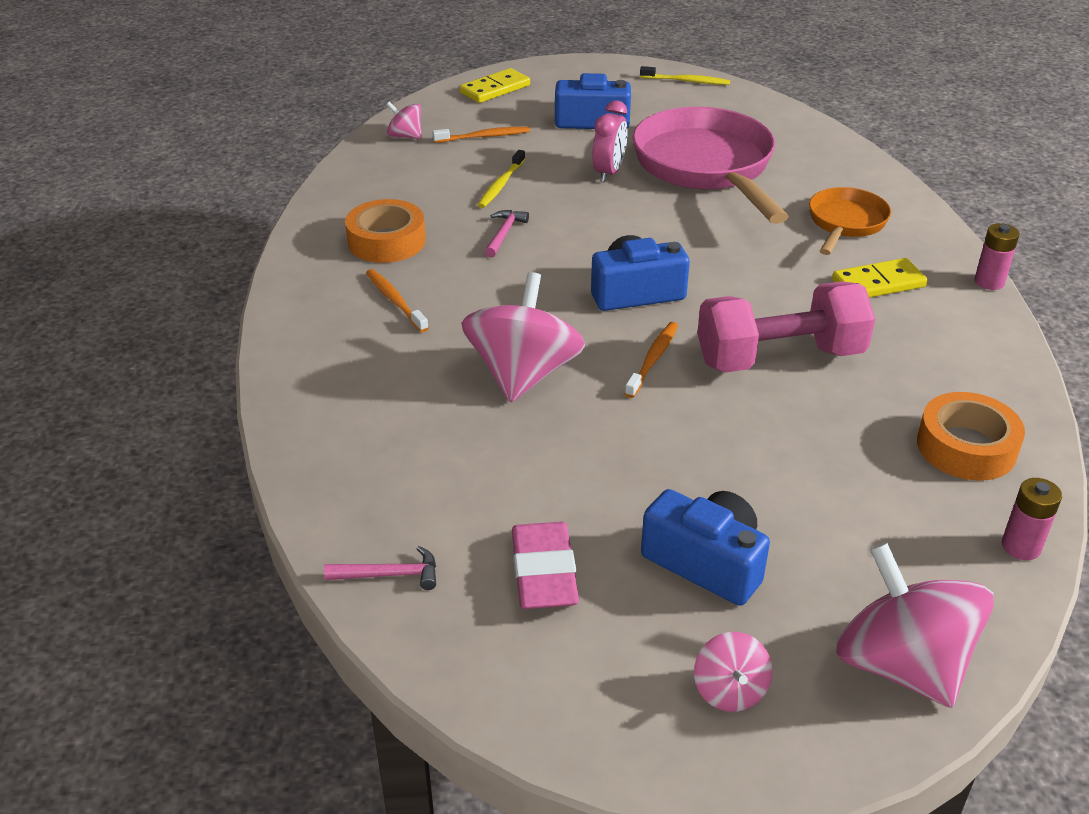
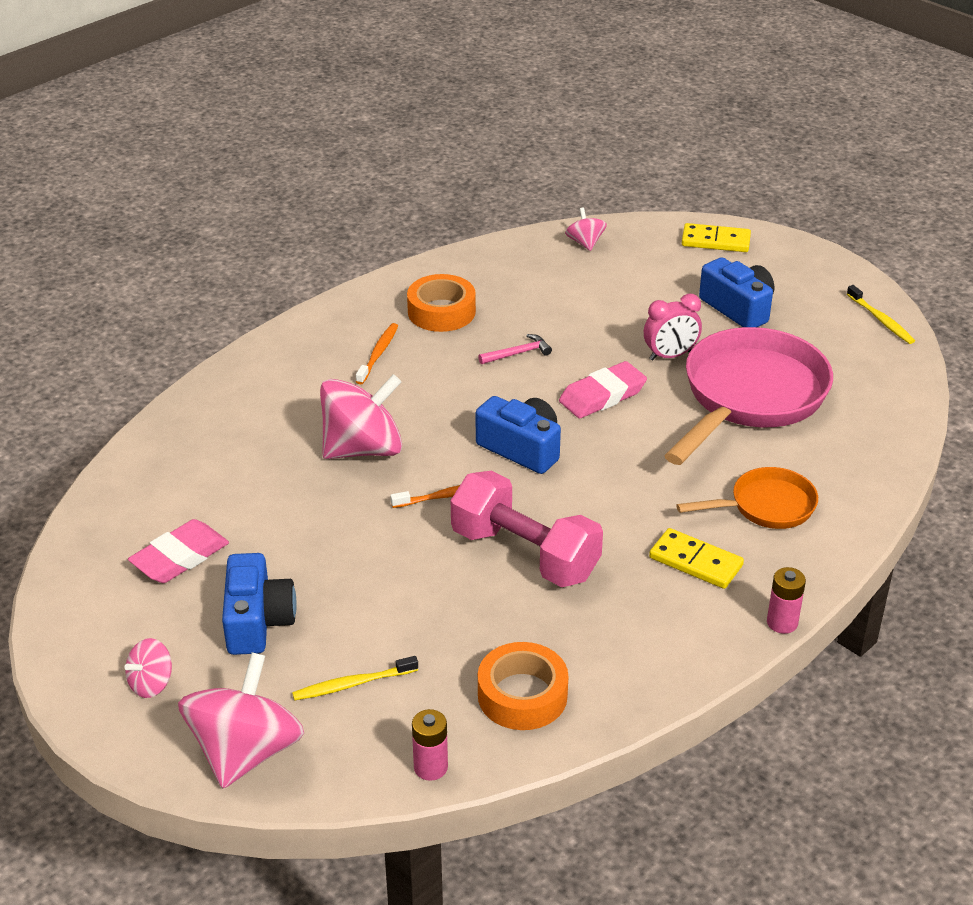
camera: 50 degrees right, 0 degrees up
pink hammer [324,546,436,590] -> none
orange toothbrush [432,127,530,143] -> none
yellow toothbrush [478,150,525,208] -> yellow toothbrush moved to [292,656,418,700]
none -> pink eraser [559,361,647,418]

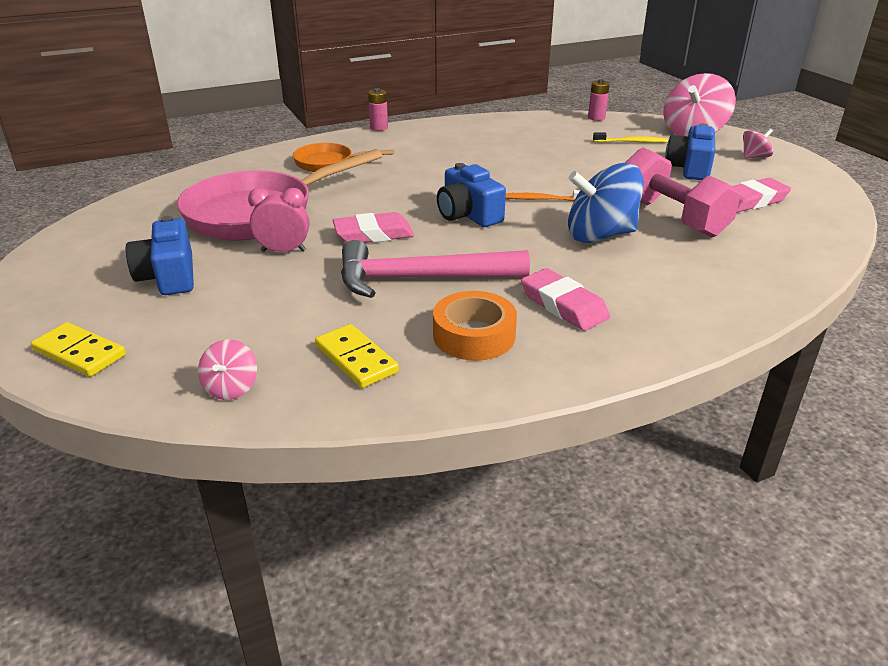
camera: 160 degrees left, 5 degrees down
pink spinning top [320,374,402,459] -> blue spinning top [568,163,644,243]
orange toothbrush [356,323,398,384] -> pink eraser [521,268,610,331]
pink dumbbell [451,471,603,587] -> pink dumbbell moved to [625,148,741,237]
pink hammer [478,334,552,364] -> pink hammer [341,240,530,298], size x2.49
orange tape [478,642,569,730] -> none
yellow domino [649,528,744,589] -> yellow domino moved to [315,324,399,388]
yellow toothbrush [847,285,915,344] -> none

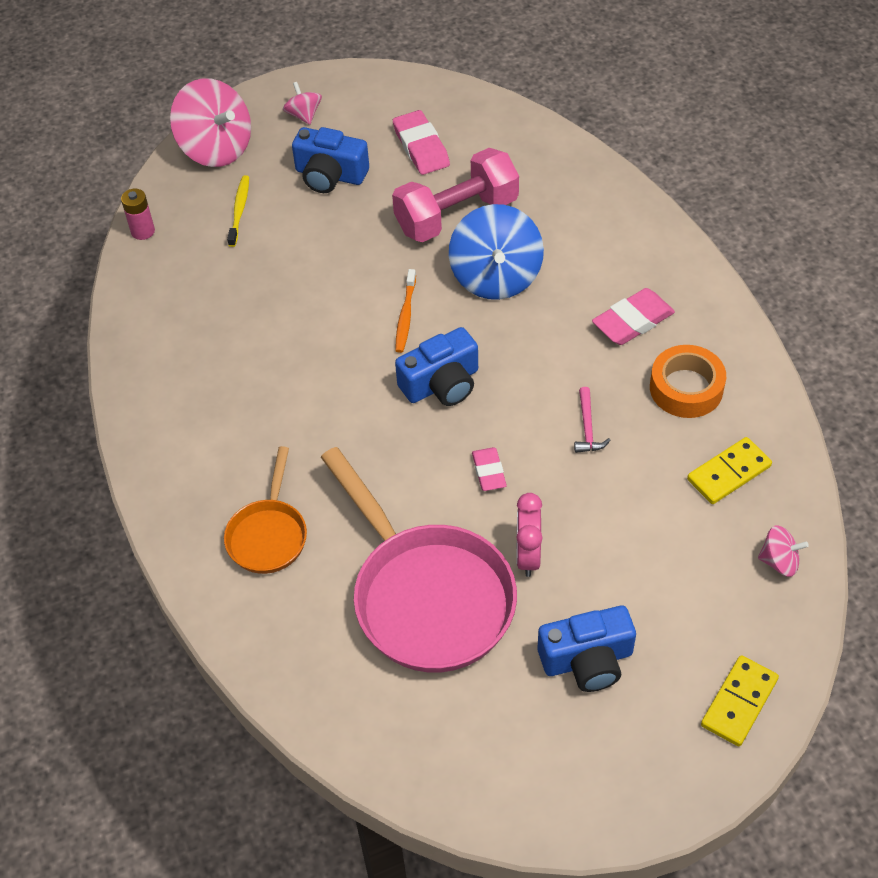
camera: 85 degrees left, 20 degrees up
pink eraser [333,212,414,243] -> pink eraser [472,447,507,491], size x0.62
pink hammer [341,240,530,298] -> pink hammer [574,387,610,453], size x0.40
pink battery [368,88,388,131] -> none

